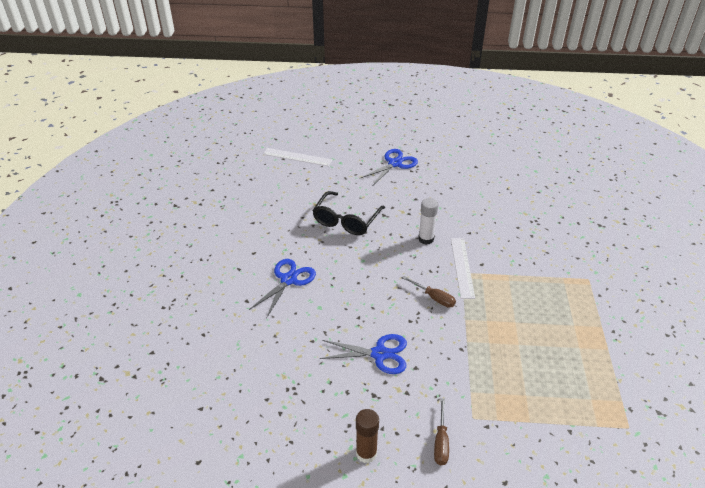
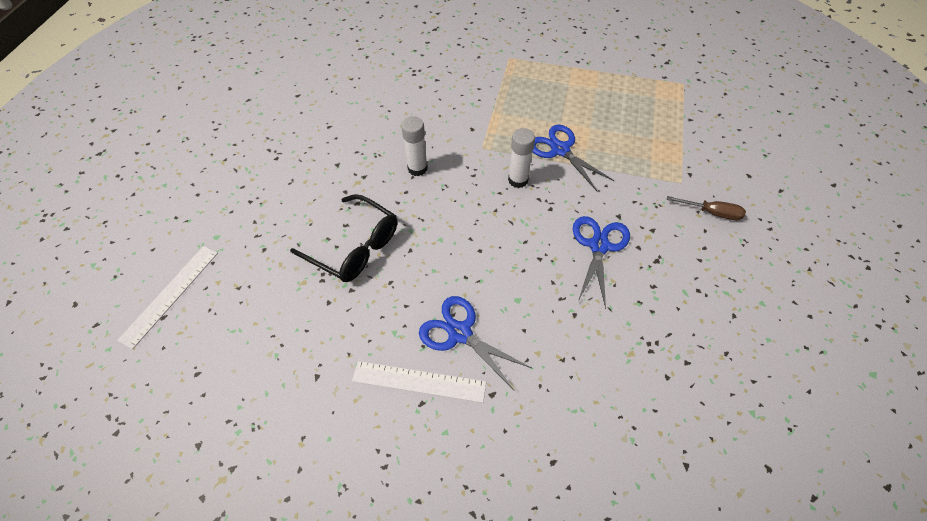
camera: 80 degrees left, 15 degrees up
brown glue stick [356,409,379,463] -> none
blue scissors [361,149,418,185] -> blue scissors moved to [532,125,614,191]
brown screwdriver [403,276,456,308] -> white glue stick [508,128,535,188]
white ruler [451,238,475,299] -> white ruler moved to [352,361,486,403]

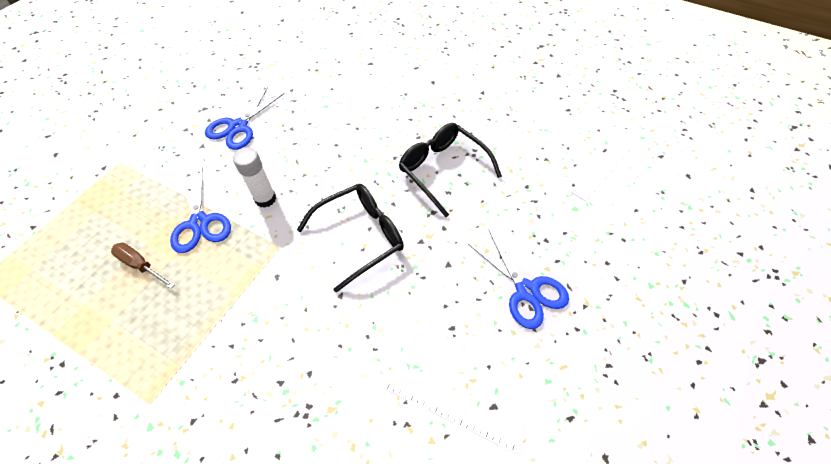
camera: 165 degrees left, 0 degrees up
white ruler [352,361,486,403] -> white ruler moved to [383,367,525,453]
white glue stick [401,116,428,176] -> black glasses [297,184,404,293]
blue scissors [419,296,532,390] -> blue scissors moved to [468,231,569,329]
brown screwdriver [667,196,746,220] -> brown screwdriver moved to [111,242,175,289]

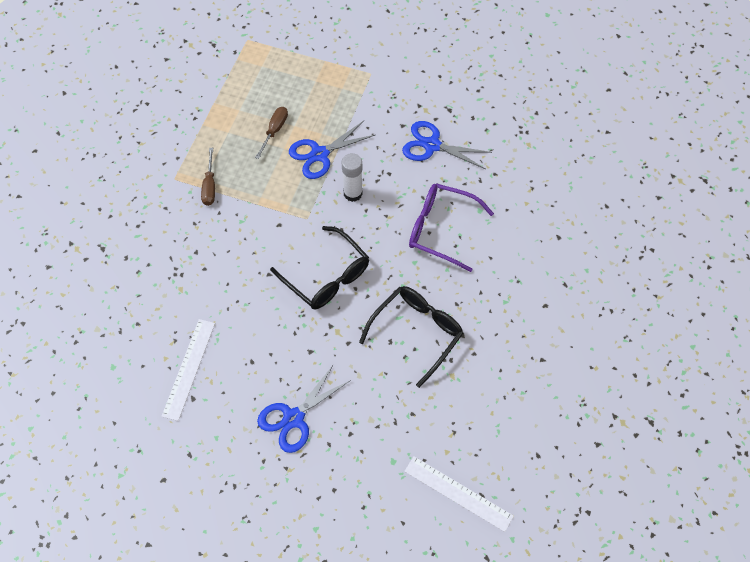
camera: 80 degrees right, 5 degrees up
none -> brown screwdriver [201,148,215,206]
none -> purple glasses [409,183,494,272]

